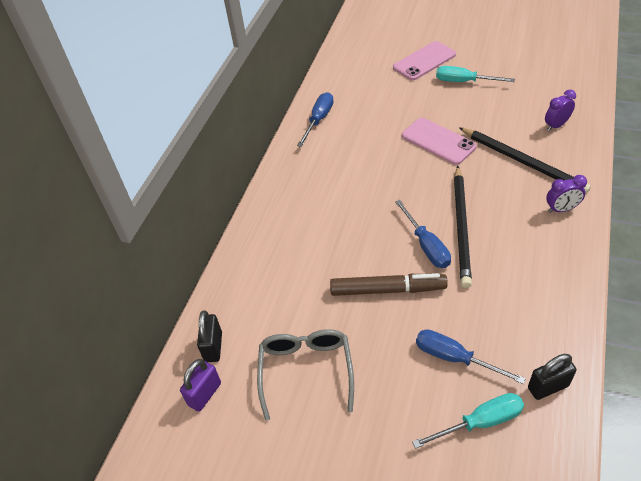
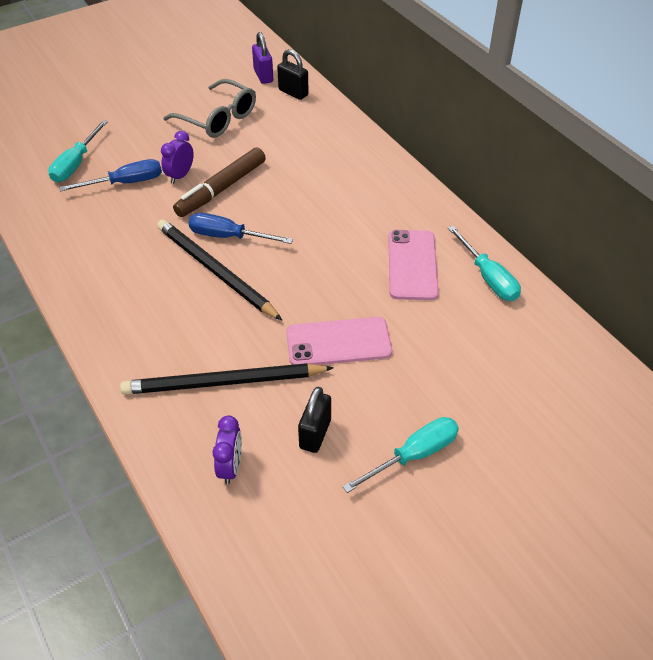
camera: 125 degrees right, 0 degrees up
blue screwdriver [297,92,334,147] -> turquoise screwdriver [448,226,521,301]
pink phone [393,41,456,80] -> pink phone moved to [389,230,439,300]
black padlock [528,354,577,400] -> black padlock moved to [298,387,331,453]
purple clock [546,175,587,213] -> purple clock moved to [161,131,194,184]

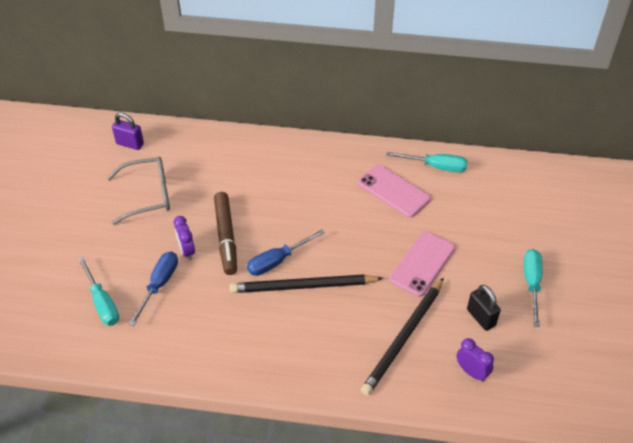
camera: 50 degrees left, 0 degrees up
black padlock [277,49,309,100] -> none

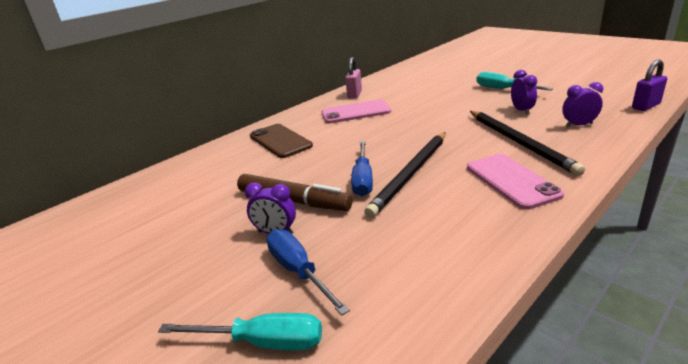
camera: 50 degrees left, 20 degrees down
grey glasses [107,157,170,225] -> none
purple padlock [112,112,144,150] -> purple padlock moved to [632,60,667,111]
turquoise screwdriver [386,152,467,172] -> pink padlock [345,57,362,98]
pink phone [390,232,455,297] -> pink phone moved to [467,154,564,210]
black padlock [467,285,501,331] -> purple clock [511,70,537,115]
none -> brown phone [250,124,313,158]

